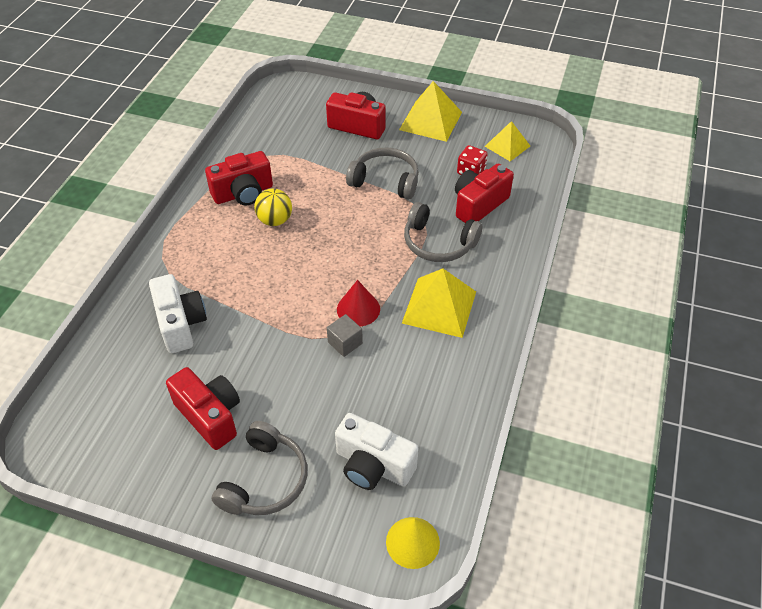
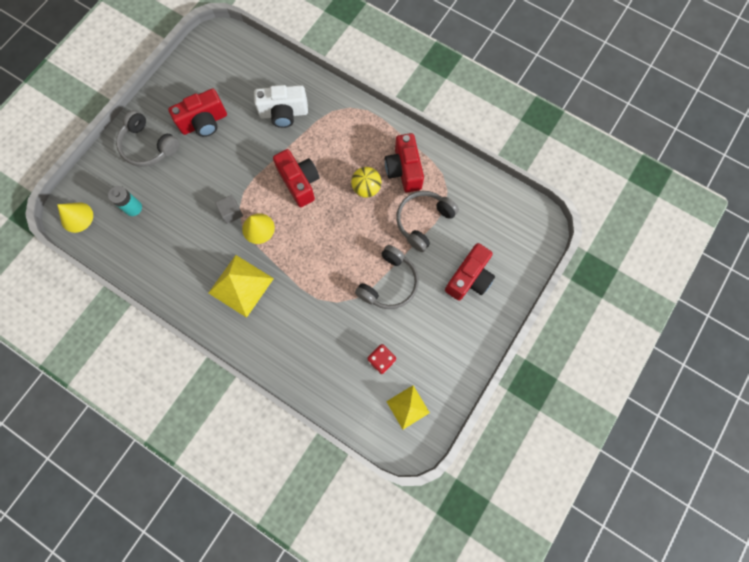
camera: 105 degrees right, 25 degrees up
white camera [335,413,419,490] -> turquoise battery [108,186,142,216]
red cone [337,280,380,326] -> yellow cone [242,214,275,244]
yellow pyramid [399,81,462,142] -> none
grey headphones [404,202,482,262] -> grey headphones moved to [396,191,459,252]
red camera [455,164,514,223] -> red camera moved to [273,149,320,207]

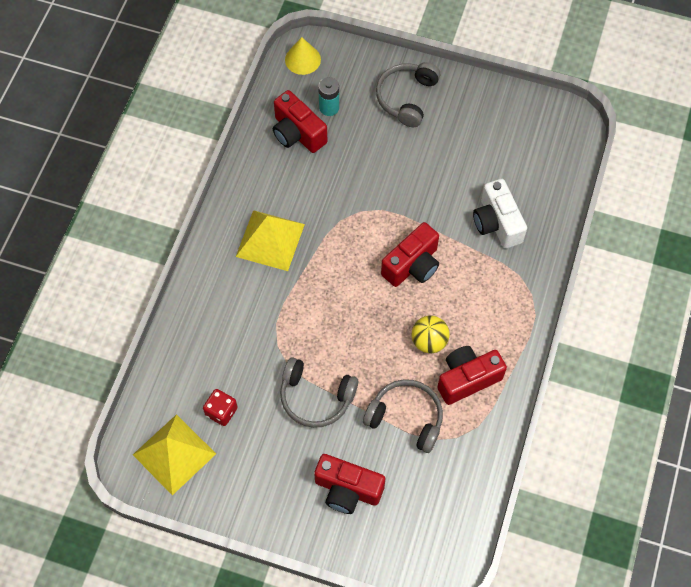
camera: 75 degrees right, 10 degrees down
red camera [168,88,227,137] -> red camera moved to [273,90,327,153]
grey cube [215,195,243,224] -> none
yellow cone [242,214,275,244] -> none
yellow pyramid [386,385,430,429] -> yellow pyramid [133,414,216,495], size x1.57

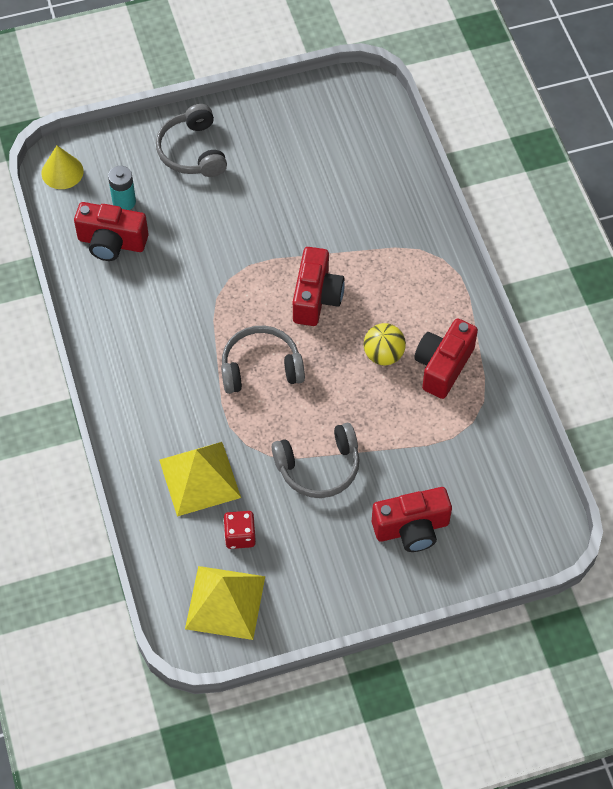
camera: 35 degrees left, 5 degrees down
yellow pyramid [236,210,305,271] -> yellow pyramid moved to [159,442,241,517]
grey headphones [363,379,443,453] -> grey headphones moved to [221,326,305,394]
white camera [473,179,527,249] -> none

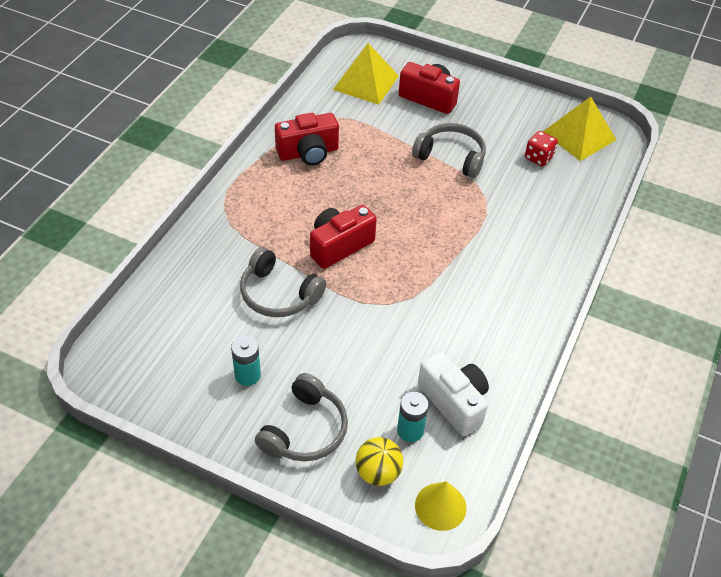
camera: 140 degrees left, 10 degrees down
red camera [74,202,148,261] -> white camera [418,352,489,436]
yellow pyramid [159,442,241,517] -> yellow pyramid moved to [333,43,399,105]
grey headphones [221,326,305,394] -> grey headphones moved to [240,247,326,317]
yellow ball [364,323,406,365] -> yellow ball moved to [355,437,403,486]
none -> turquoise battery [231,336,261,386]

